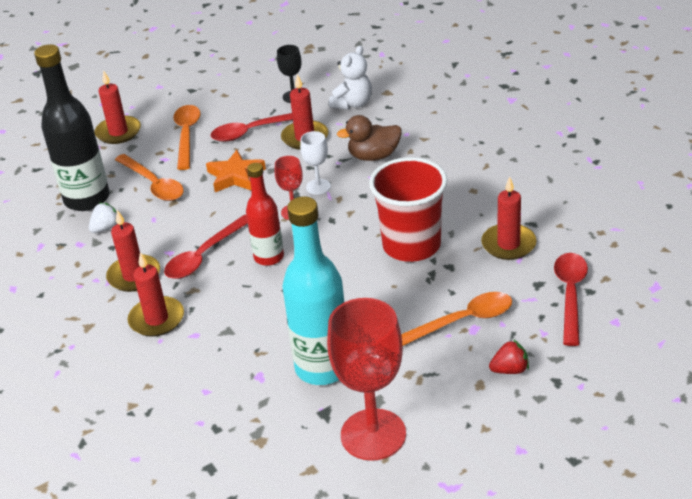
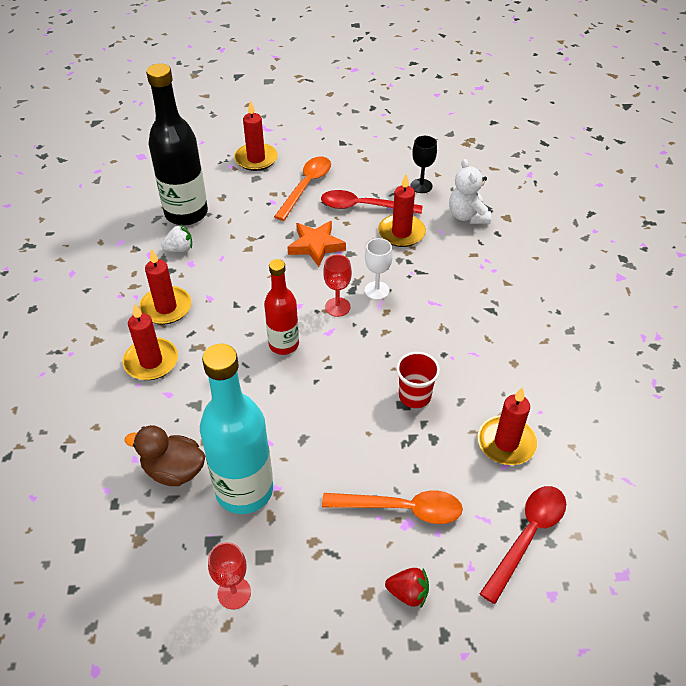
camera: 25 degrees right, 10 degrees up
orange spoon [115,154,184,201] -> none
red spoon [164,214,248,279] -> none
red goblet [327,298,406,461] -> red goblet [208,542,251,609], size x0.48
white teddy bear [329,45,372,110] -> white teddy bear turned 105 degrees clockwise [449,159,491,224]
brown duck [337,115,402,161] -> brown duck moved to [124,425,205,486]
red cup [369,157,448,262] -> red cup [396,352,440,408], size x0.53

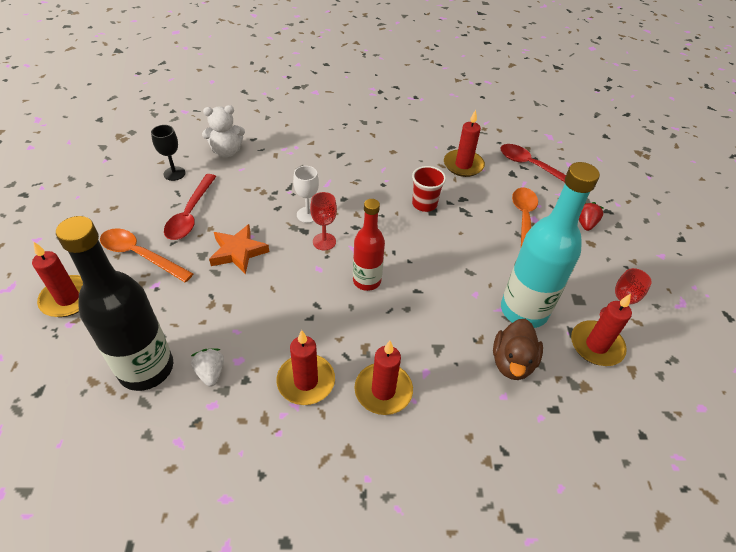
camera: 90 degrees left, 0 degrees up
red candle [378,174,426,247] -> red candle moved to [571,294,632,366]

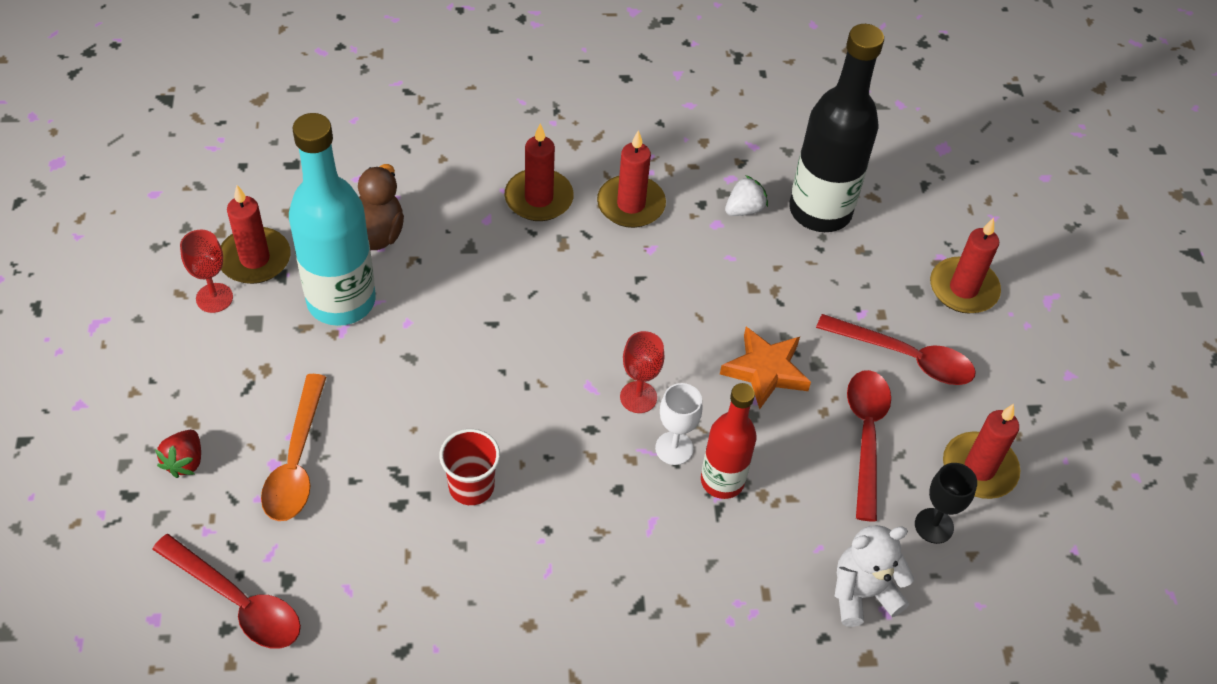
camera: 175 degrees right, 5 degrees up
orange spoon [100,228,194,282] -> red spoon [816,314,976,385]
white strawberry [191,349,224,387] -> white strawberry turned 105 degrees counterclockwise [725,175,768,216]
red bottle [353,199,385,291] -> red bottle moved to [701,383,757,499]
red candle [444,110,485,177] -> red candle moved to [943,404,1020,499]

